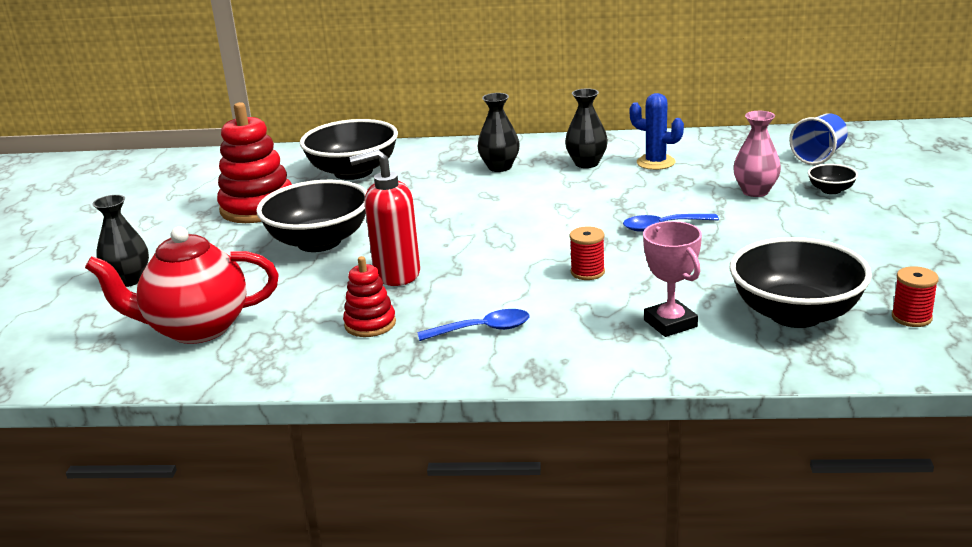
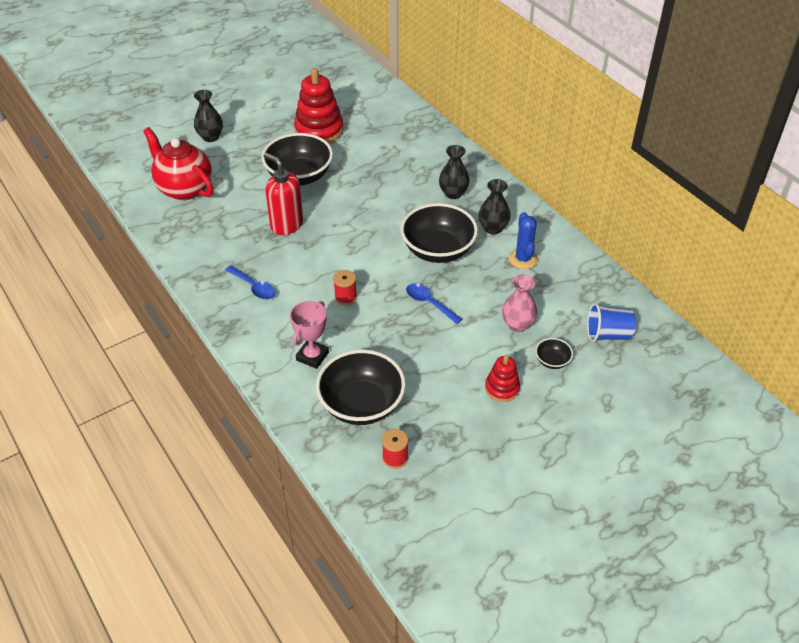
camera: 50 degrees right, 20 degrees up
black bowl [300,119,398,180] -> black bowl moved to [400,203,478,263]
red stacking toy [343,256,396,337] -> red stacking toy moved to [485,355,520,402]

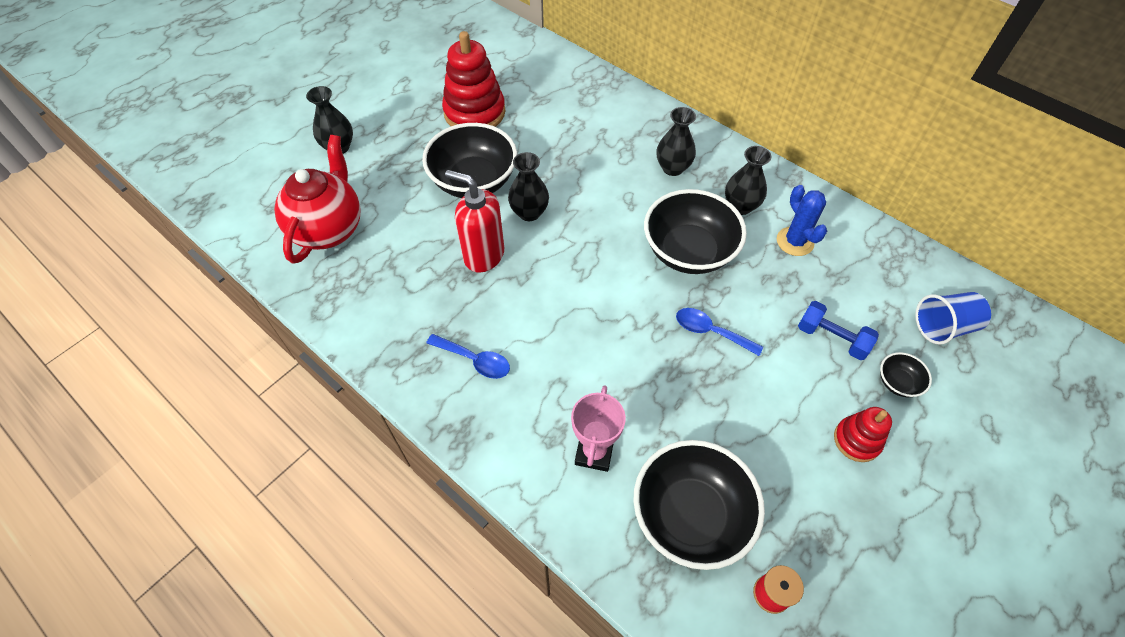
camera: 15 degrees left, 10 degrees up
red teapot [143,127,214,200] -> red teapot turned 75 degrees clockwise [274,135,361,264]
red spool [333,270,357,305] -> none
pink vase [502,274,537,332] -> blue dumbbell [798,301,879,360]
none -> black vase [508,152,549,221]

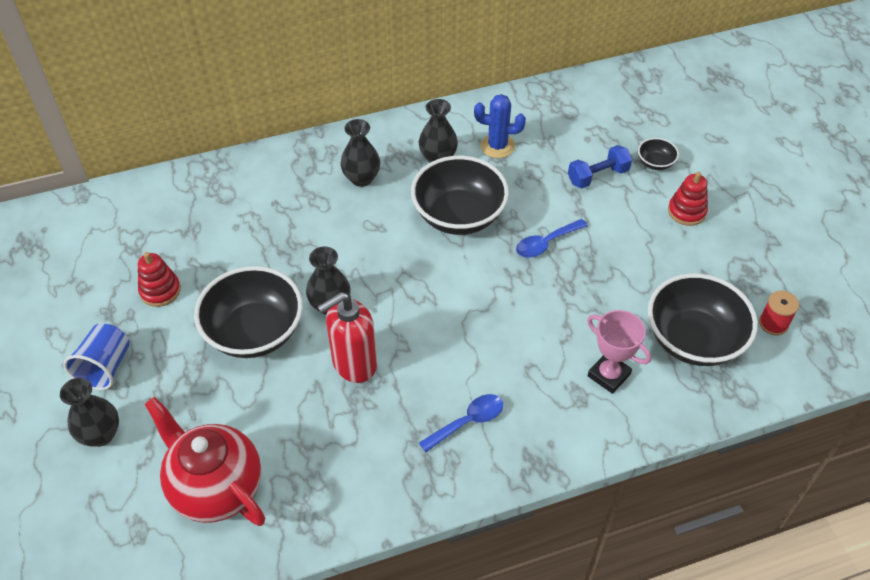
camera: 60 degrees left, 5 degrees down
red stacking toy [442,31,505,127] -> red stacking toy [138,252,181,307], size x0.55
blue cup [915,292,991,345] -> blue cup moved to [63,323,130,390]

